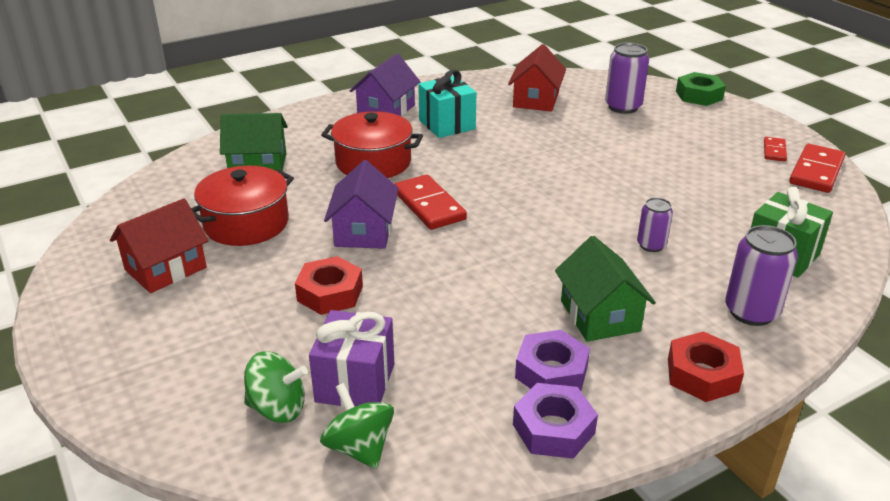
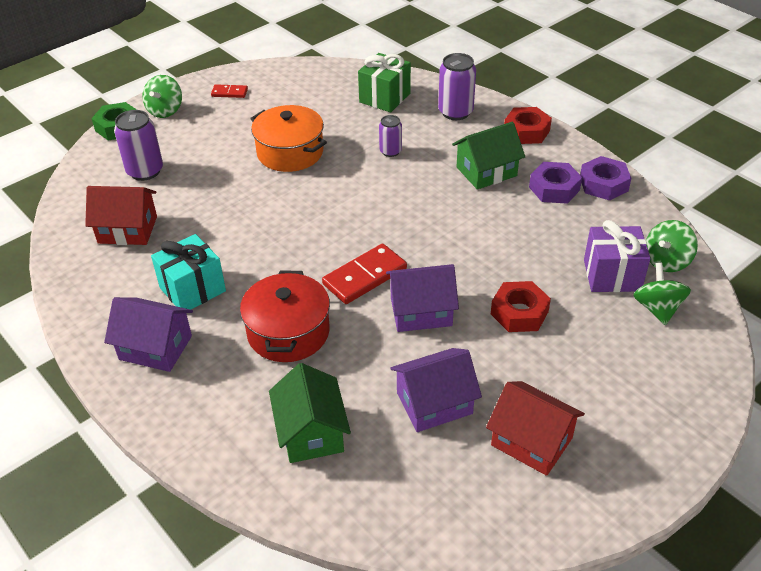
camera: 100 degrees left, 10 degrees up
red pot [191,166,294,246] -> purple house [390,348,482,432]
red domino [789,144,845,193] -> none
none -> green spinning top [143,75,182,118]
none -> orange pot [250,105,327,172]

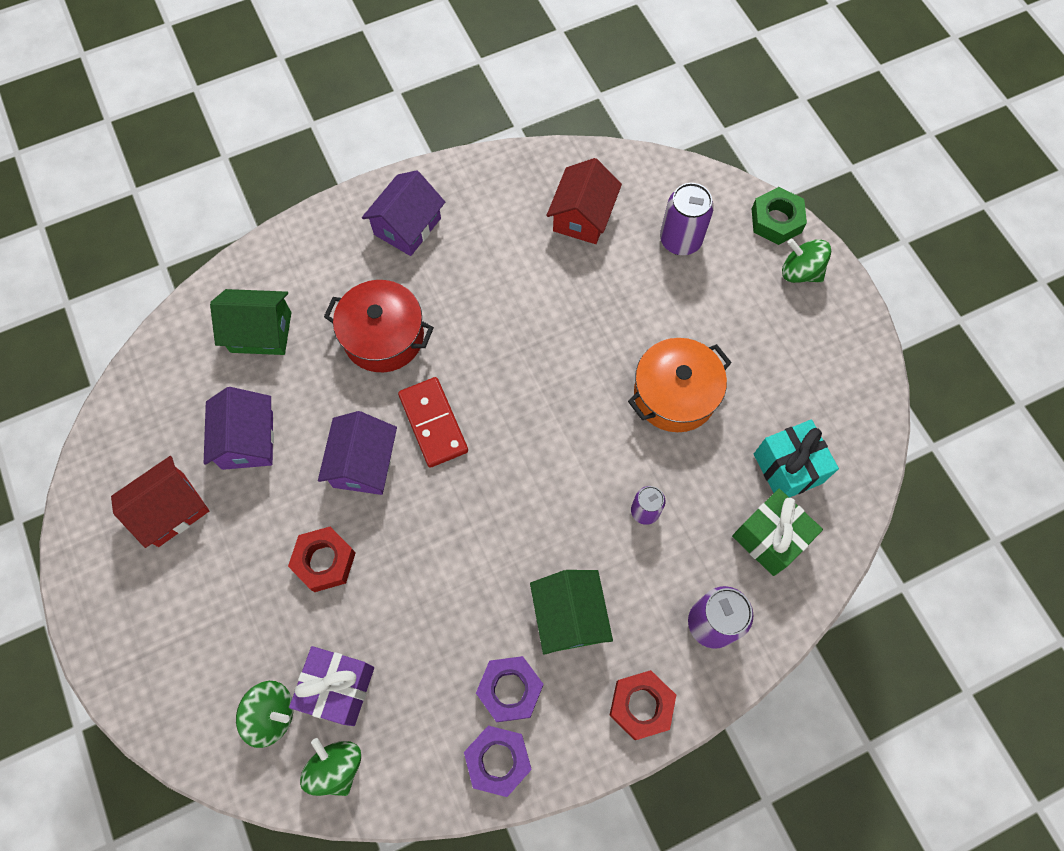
camera: 105 degrees right, 25 degrees up
turquoise gift [151,234,226,310] -> turquoise gift moved to [754,420,839,498]
red domino [211,84,248,98] -> none

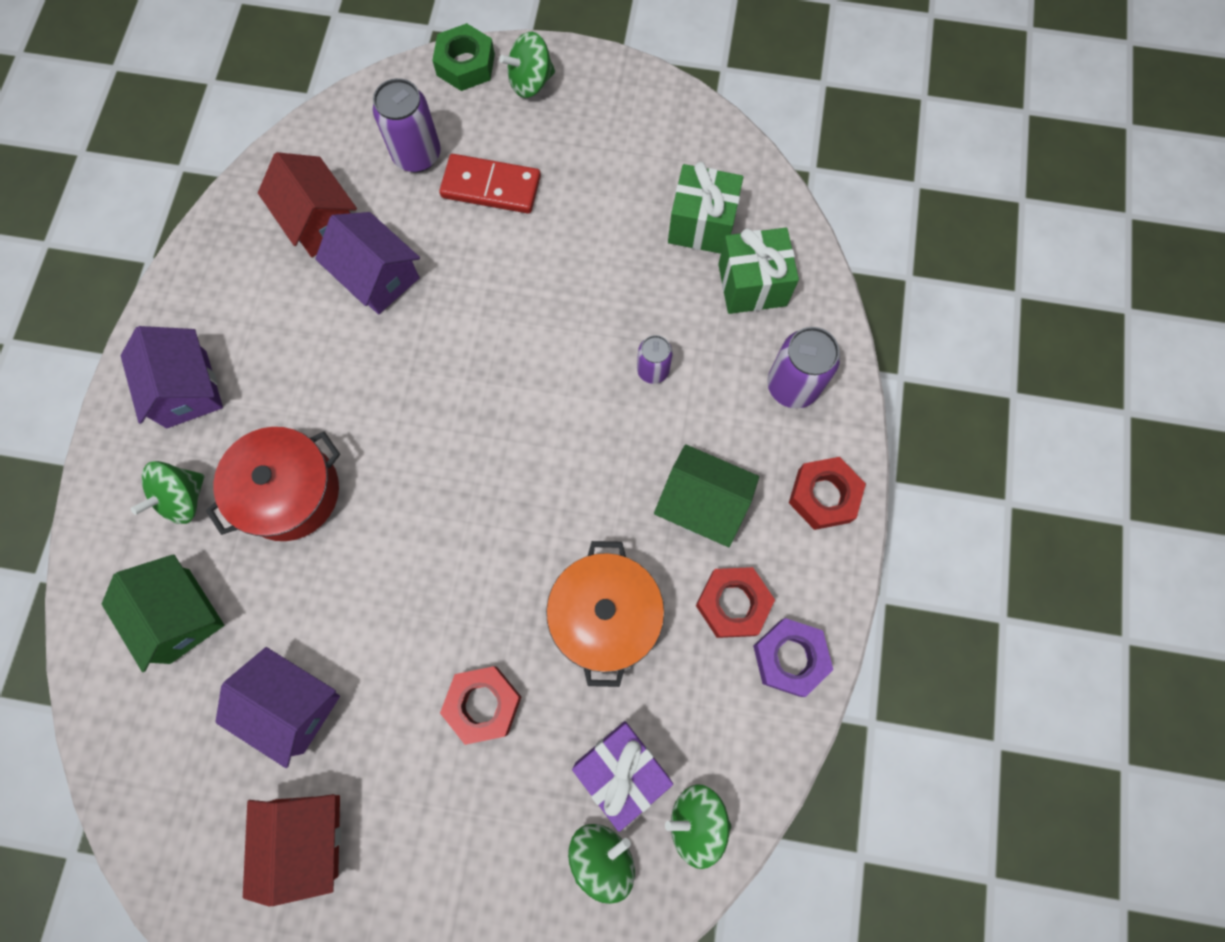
camera: 55 degrees left, 5 degrees up
green house [210,289,291,355] -> green house turned 75 degrees counterclockwise [102,554,224,672]
purple house [318,411,397,495] -> purple house moved to [315,212,420,314]
red domino [398,377,468,468] -> red domino moved to [439,154,541,214]
purple nut [476,656,543,722] -> red nut [696,567,775,638]
orange pot [628,338,732,432] -> orange pot moved to [546,541,664,687]
turquoise gift [754,420,839,498] -> green gift [668,162,743,254]
none -> green spinning top [131,461,204,524]

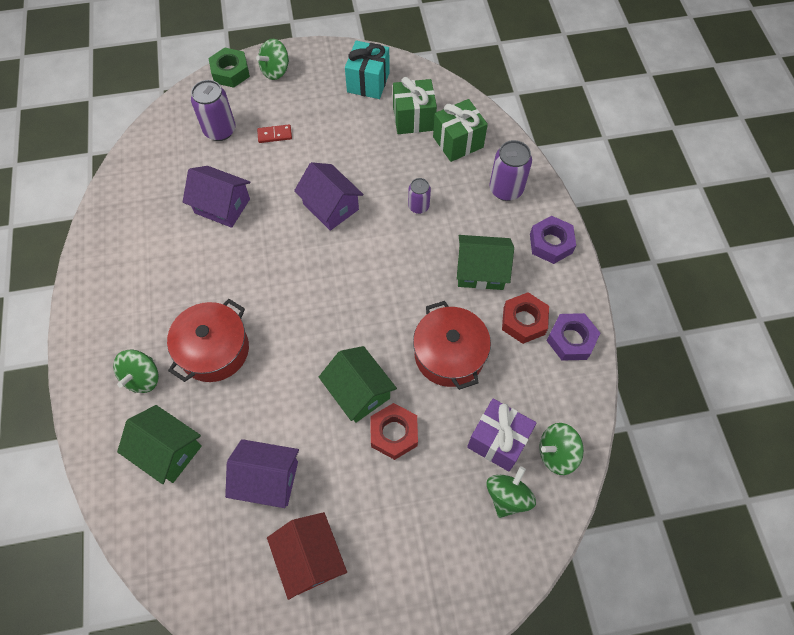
camera: 20 degrees left, 10 degrees down
purple house [121,326,223,428] -> purple house moved to [294,162,364,231]
red house [258,152,357,257] -> none
red domino [439,154,541,214] -> red domino [257,124,292,143], size x0.55
orange pot [546,541,664,687] -> red pot [413,301,491,390]
red nut [789,457,866,530] -> purple nut [530,216,576,264]
none -> green house [319,346,397,423]
none -> turquoise gift [345,40,390,99]

